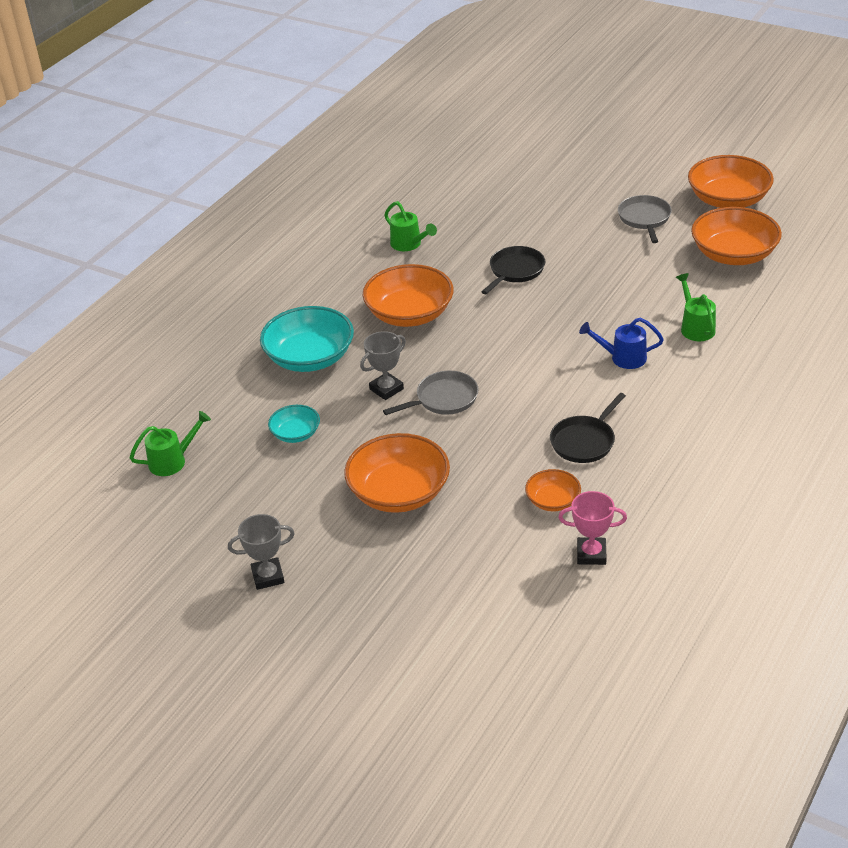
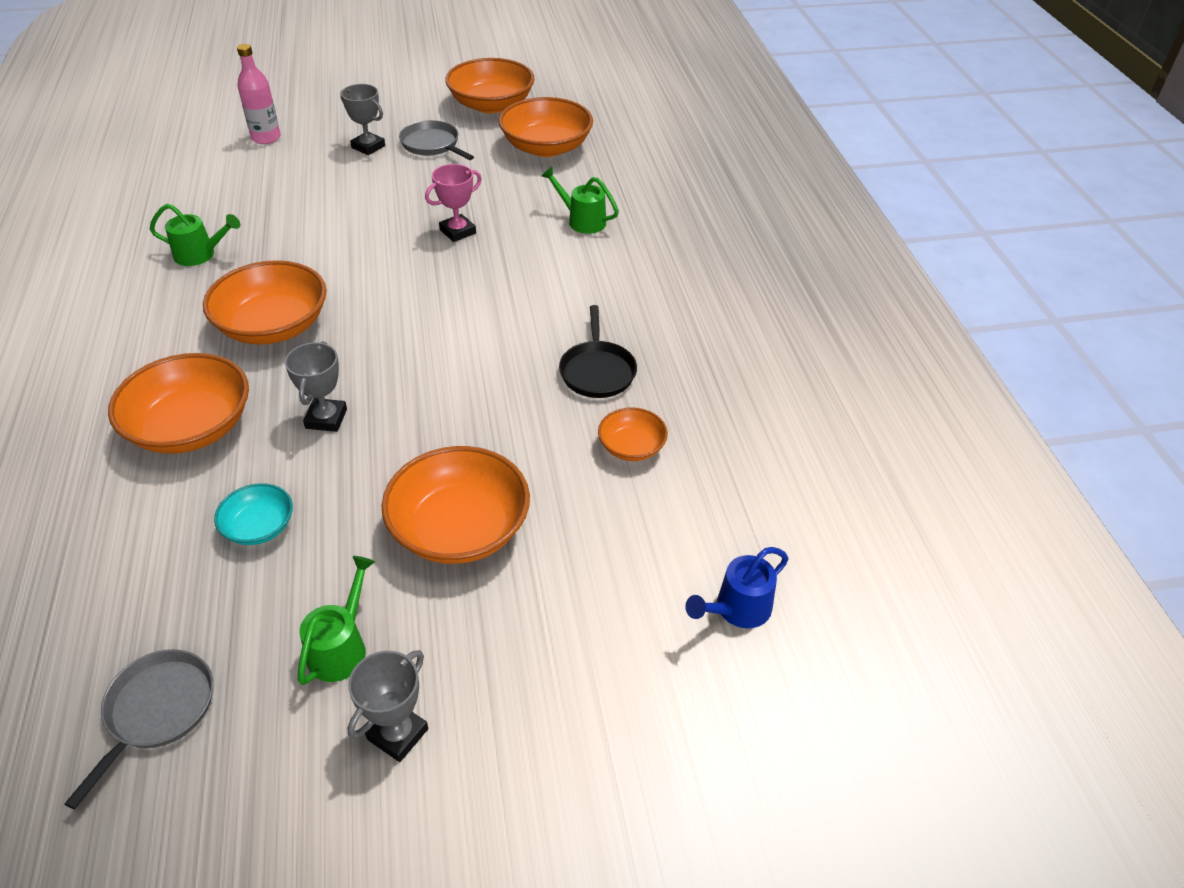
camera: 45 degrees left, 5 degrees up
green watering can [129,411,211,476] -> green watering can moved to [298,556,375,685]
turquoise bowl [260,306,354,372] -> orange bowl [108,353,249,454]
grey pan [383,371,479,415] -> grey pan moved to [64,649,213,809]
black pan [482,246,545,294] -> none
pink trophy [558,491,627,565] -> pink trophy moved to [425,164,482,242]
blue watering can [579,318,664,369] -> blue watering can moved to [685,547,789,628]
none -> pink bottle [237,44,281,144]
none -> grey trophy [340,84,385,155]

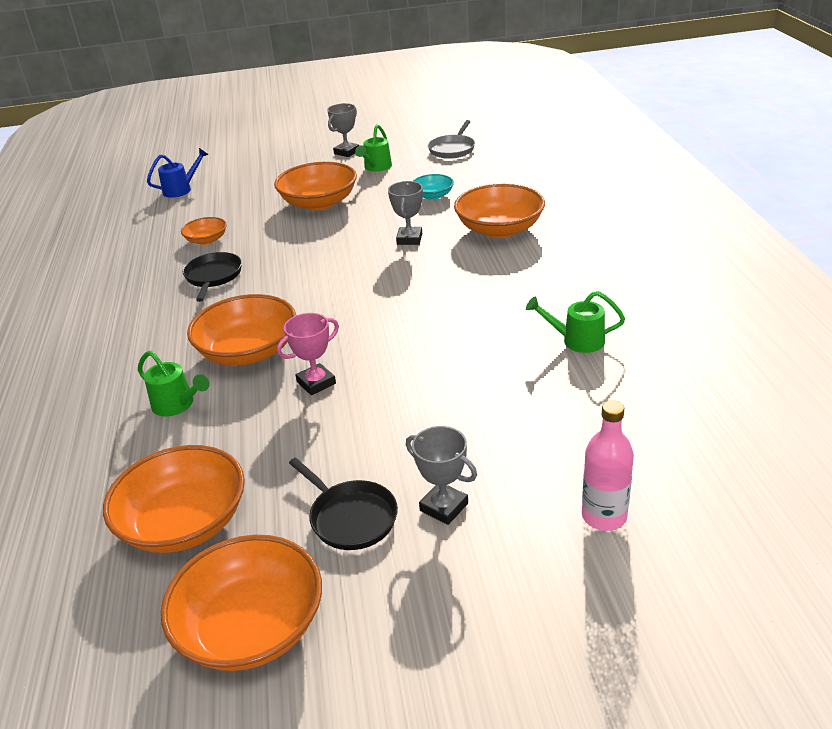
camera: 175 degrees left, 10 degrees down
orange bowl [203,260,327,345] -> orange bowl moved to [187,294,296,366]
grey pan [399,120,474,160] -> black pan [289,458,398,550]

